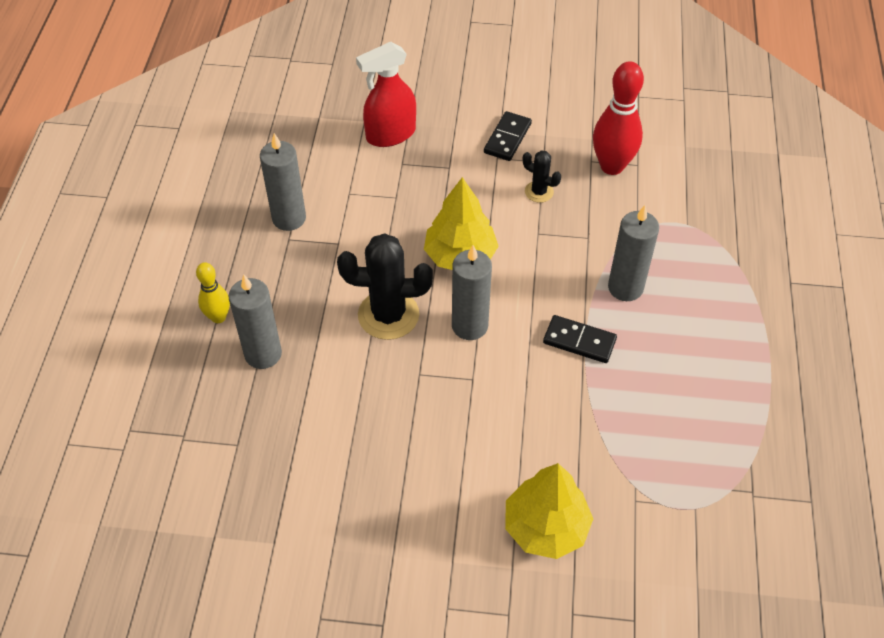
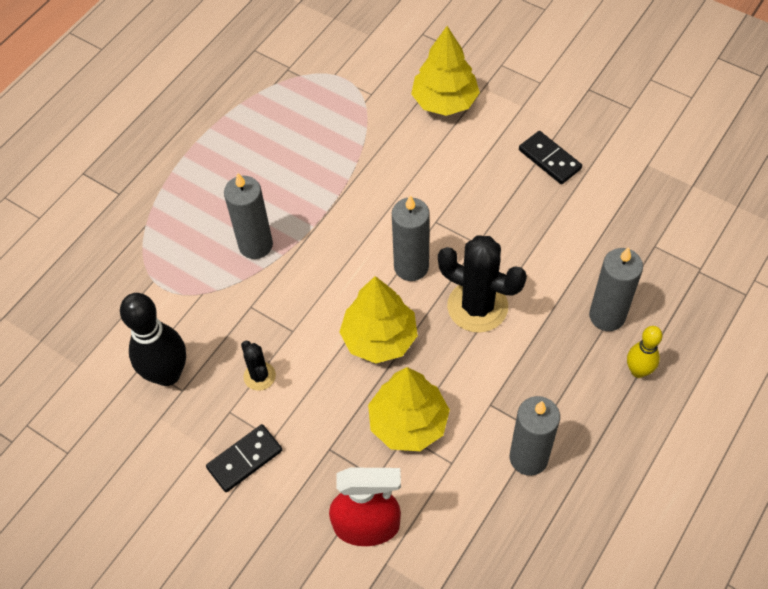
camera: 150 degrees left, 5 degrees up
black domino [543,315,617,363] -> black domino moved to [519,131,582,184]
red bowling pin [593,62,644,175] -> black bowling pin [120,293,186,386]
none -> yellow tree [368,367,450,451]

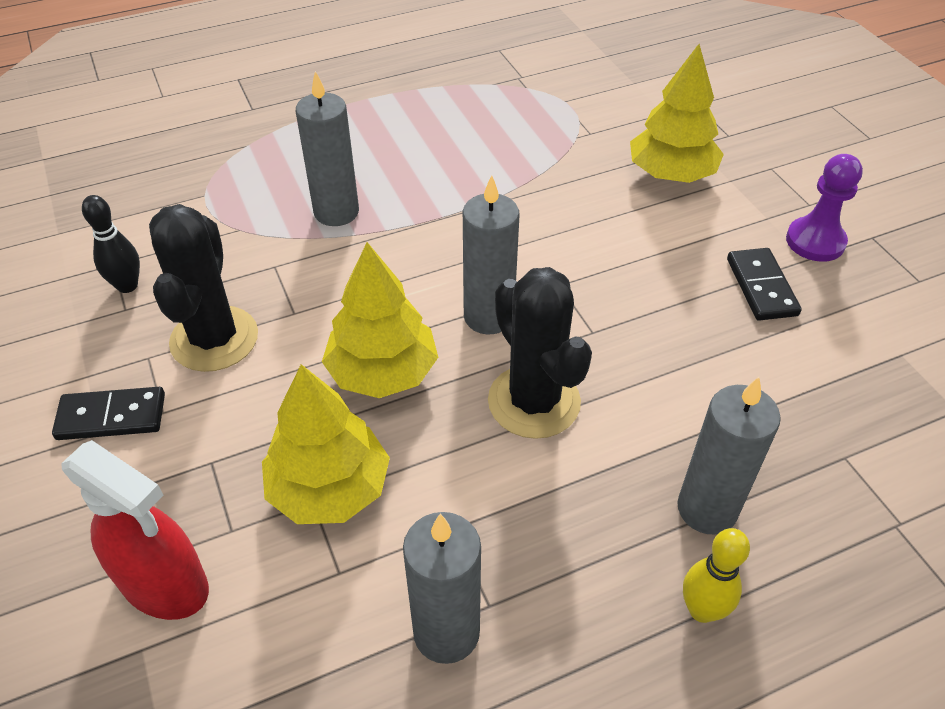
camera: 30 degrees right, 10 degrees down
black bowling pin [120,293,186,386] -> black bowling pin [82,195,140,293], size x0.57
black cactus [241,341,276,391] -> black cactus [149,204,258,372], size x1.94
none -> purple pawn [786,154,863,262]

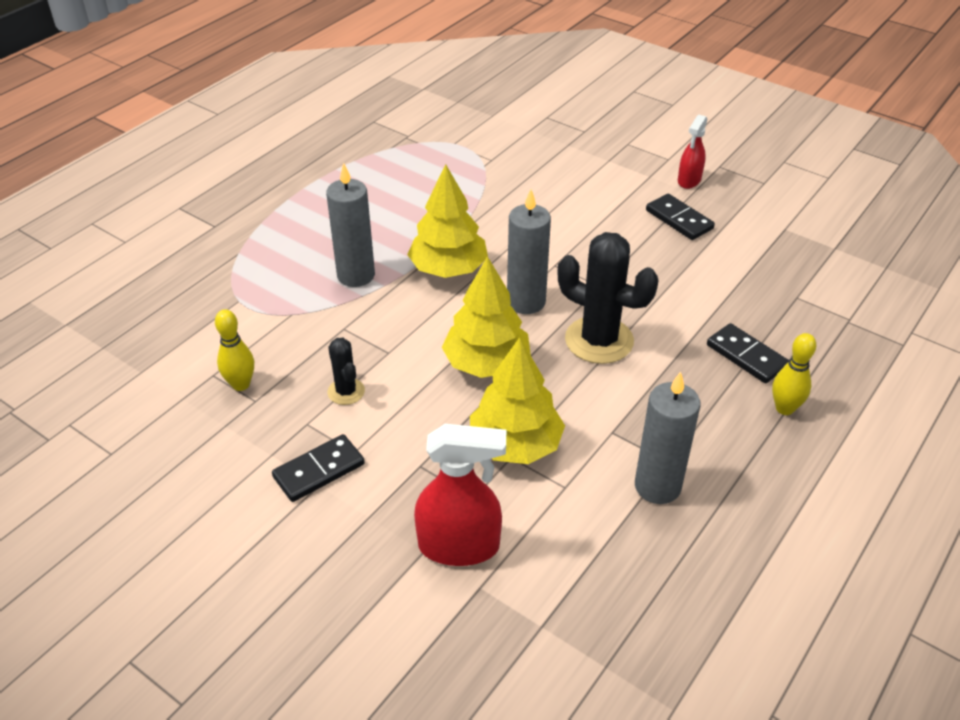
camera: 30 degrees left, 5 degrees down
black bowling pin [82,195,140,293] -> yellow bowling pin [215,309,254,391]
black cactus [149,204,258,372] -> black cactus [328,338,365,405], size x0.52
yellow tree [630,44,724,183] -> yellow tree moved to [407,164,488,278]
grey candle [677,377,781,535] -> black domino [707,323,789,383]
purple pawn [786,154,863,262] -> red spray bottle [678,115,708,189]

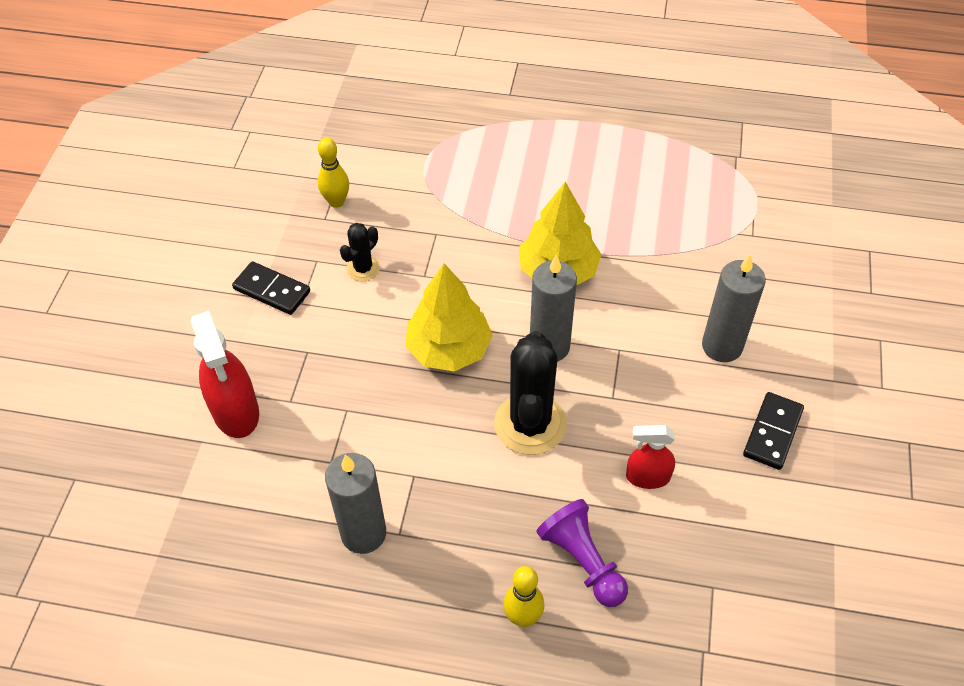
camera: 65 degrees right, 10 degrees up
grey candle [326,163,375,287] -> grey candle moved to [702,254,766,362]
yellow tree [470,337,565,464] -> none
red spray bottle [678,115,708,189] -> red spray bottle moved to [626,425,675,489]
black domino [707,323,789,383] -> purple pawn [536,499,628,607]

